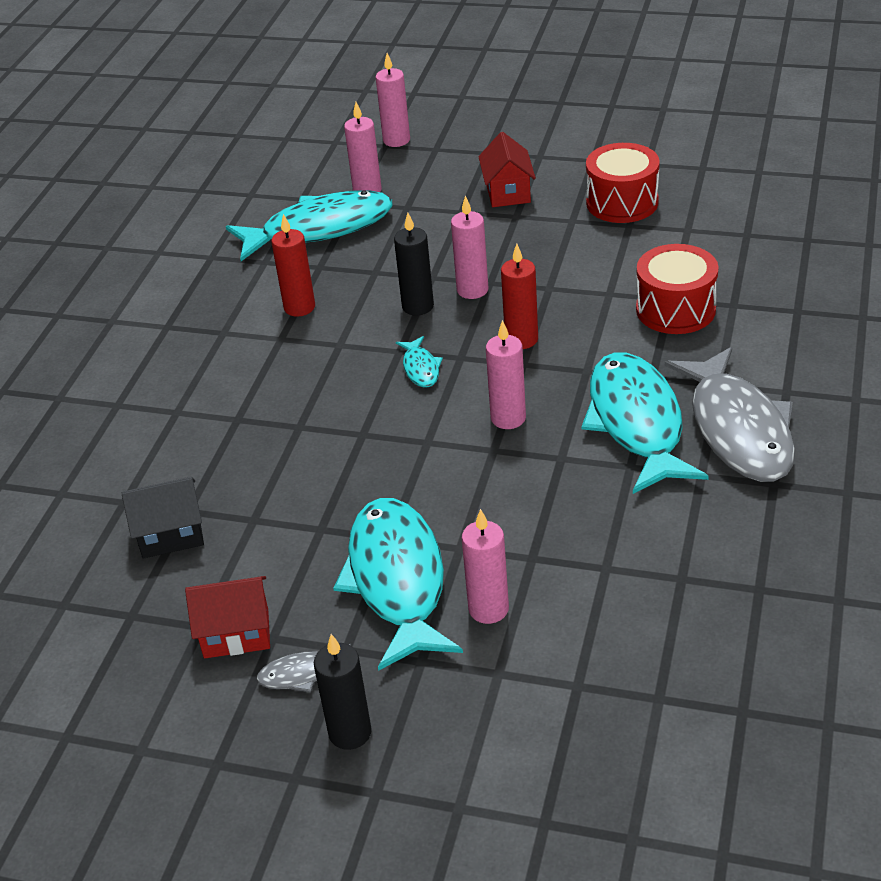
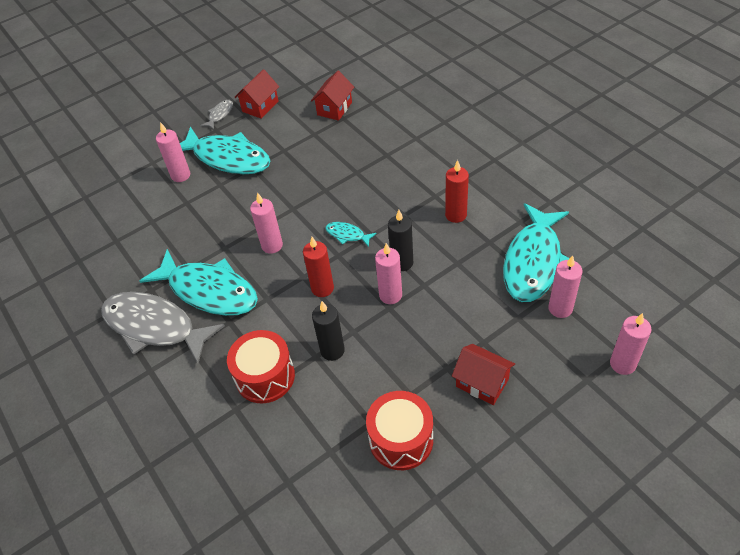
camera: 130 degrees right, 10 degrees up
black house [121,477,204,559] -> red house [311,71,354,121]
black candle [314,634,372,750] -> black candle moved to [312,301,345,361]

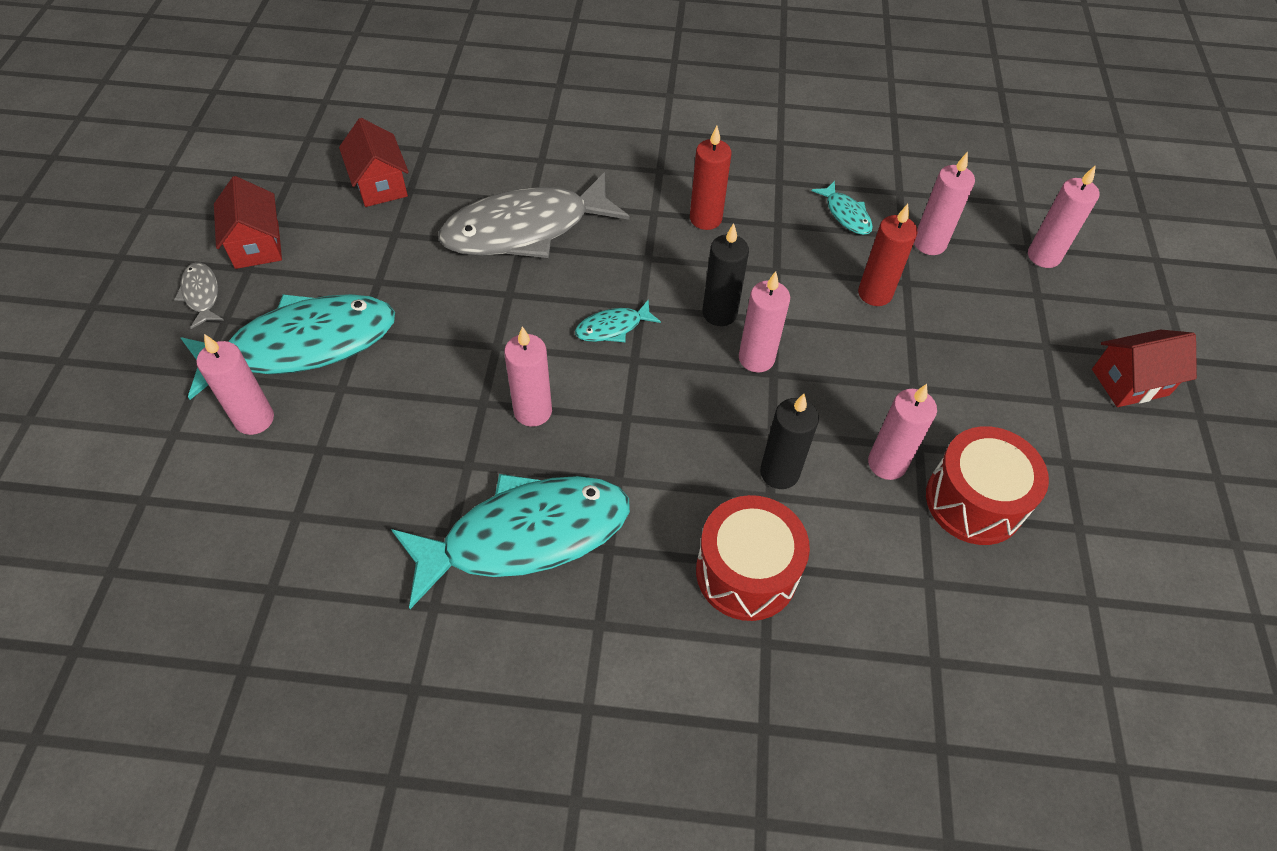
camera: 55 degrees left, 5 degrees up
grey fish [101,292,225,364] -> grey fish moved to [439,172,630,258]
red candle [303,237,334,297] -> red candle moved to [858,204,918,306]
red house [452,344,515,405] -> red house moved to [1092,329,1197,407]
turquoise fish [503,203,570,302] -> turquoise fish [812,181,873,235], size x0.43
none -> pink candle [868,384,937,480]

